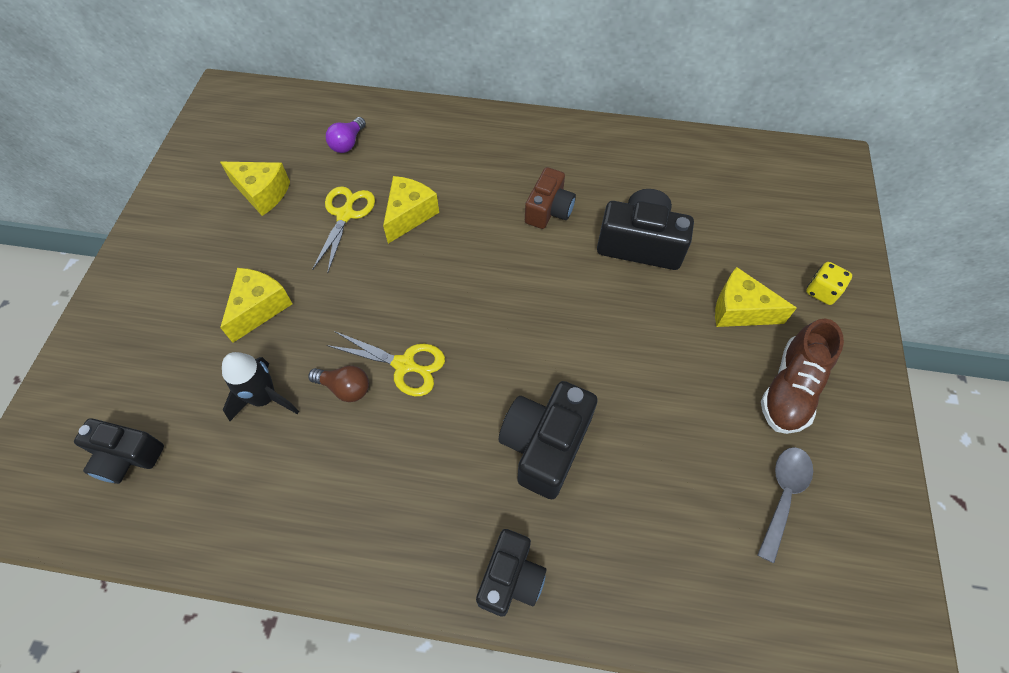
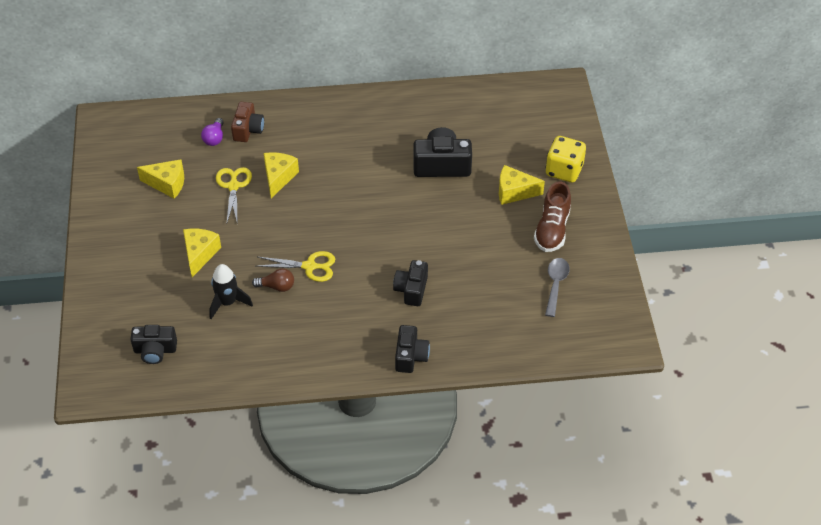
camera: 15 degrees left, 10 degrees down
black camera [499,381,598,499] -> black camera [393,260,428,306], size x0.67
brown camera [525,167,576,229] -> brown camera moved to [231,102,264,142]
yellow dice [806,262,852,305] -> yellow dice [545,136,586,183], size x1.72

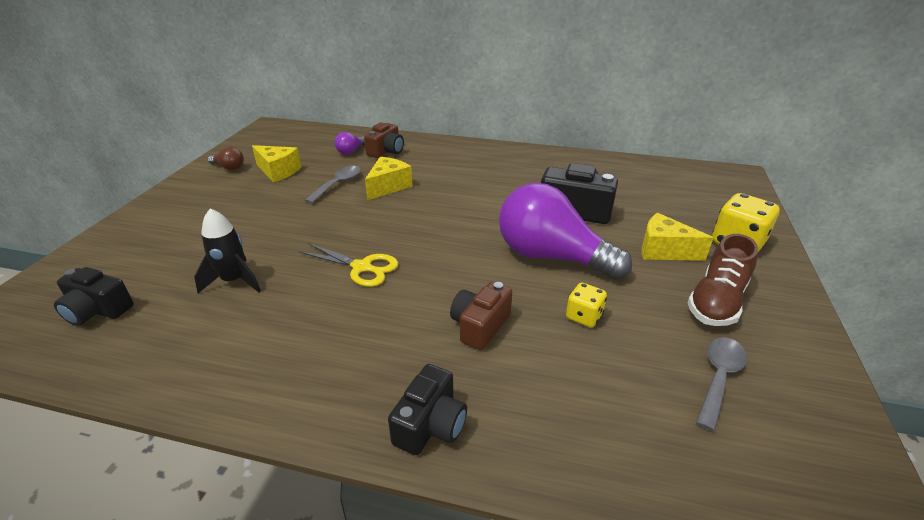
camera: 20 degrees right, 15 degrees down
yellow cheese [183,229,221,277] -> none
yellow scissors [216,167,252,222] -> grey spoon [305,166,361,204]
brown light bulb [252,268,294,292] -> brown light bulb moved to [208,147,244,170]
black camera [393,260,428,306] -> brown camera [450,282,512,350]
none -> purple light bulb [499,183,632,280]
none -> yellow dice [566,283,607,328]

